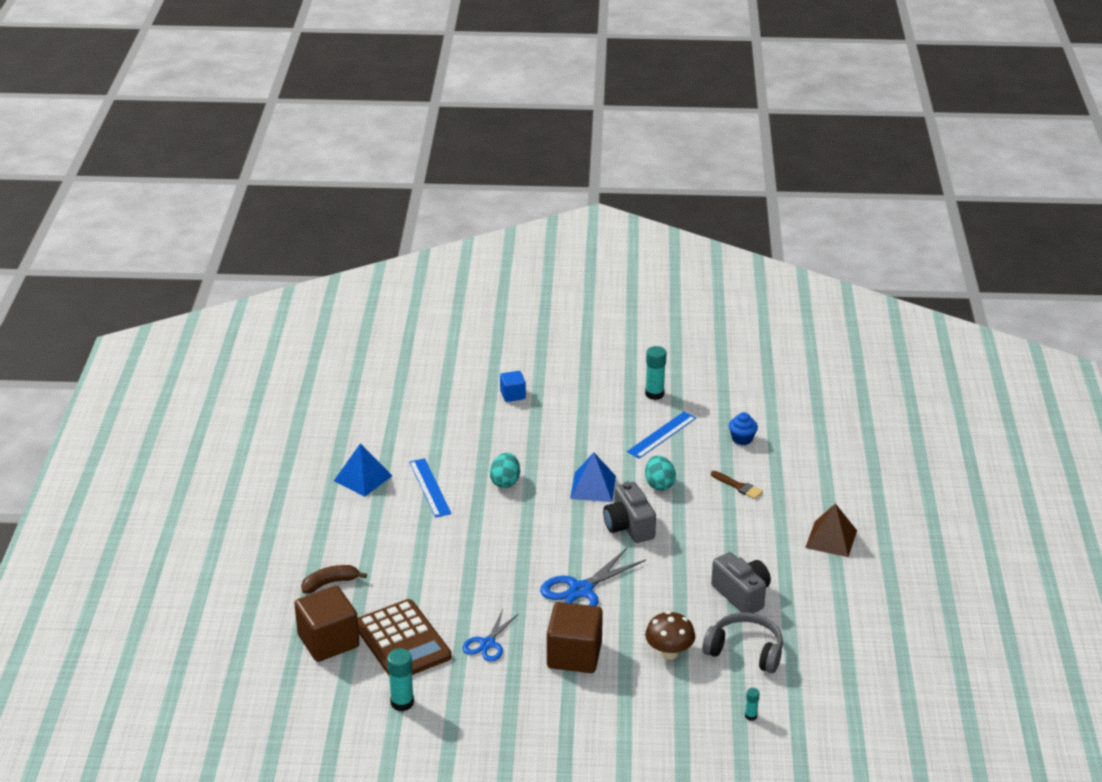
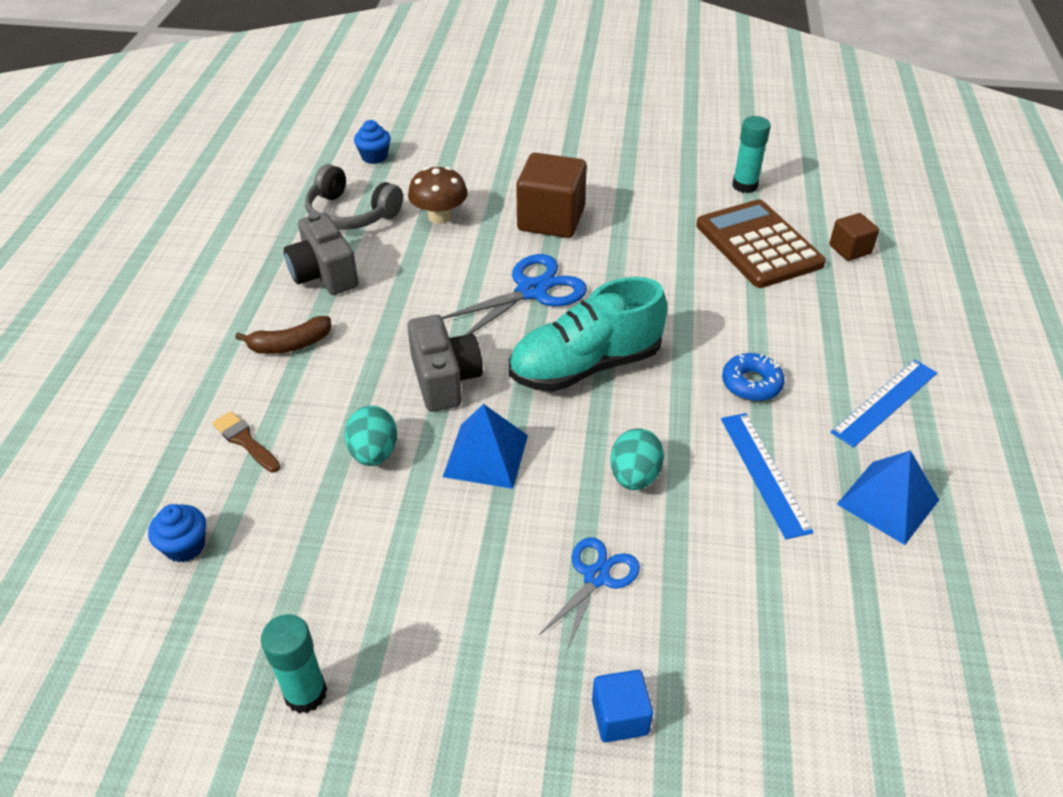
camera: 175 degrees left, 10 degrees up
brown cube [294,586,359,662] -> brown cube [829,213,879,261], size x0.53
brown banana [301,565,367,594] -> brown banana moved to [235,316,331,354]
blue scissors [462,610,519,662] -> blue scissors moved to [539,537,640,651]
blue ruler [627,411,696,459] -> blue ruler moved to [831,360,937,448]
turquoise glue stick [745,688,760,721] -> blue cupcake [354,120,391,164]
brown pyramid [805,503,857,557] -> none
none -> turquoise shoe [509,277,667,392]
none -> blue donut [722,353,785,401]

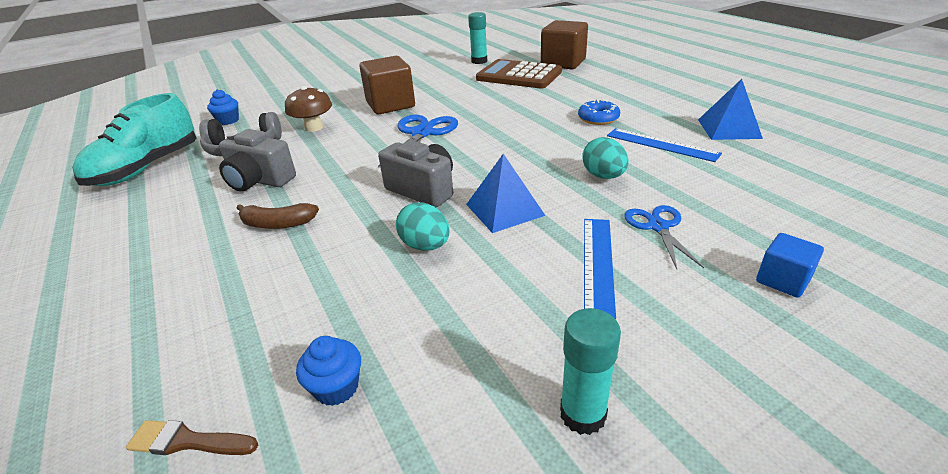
camera: 35 degrees left, 10 degrees down
brown brush [212,411,280,473] -> brown brush moved to [126,420,258,455]
brown banana [235,316,331,354] -> brown banana turned 60 degrees clockwise [236,203,319,229]
turquoise shoe [509,277,667,392] -> turquoise shoe moved to [72,93,196,186]
brown cube [829,213,879,261] -> brown cube [541,20,588,69], size x1.90
blue ruler [831,360,937,448] -> blue ruler moved to [584,219,616,319]

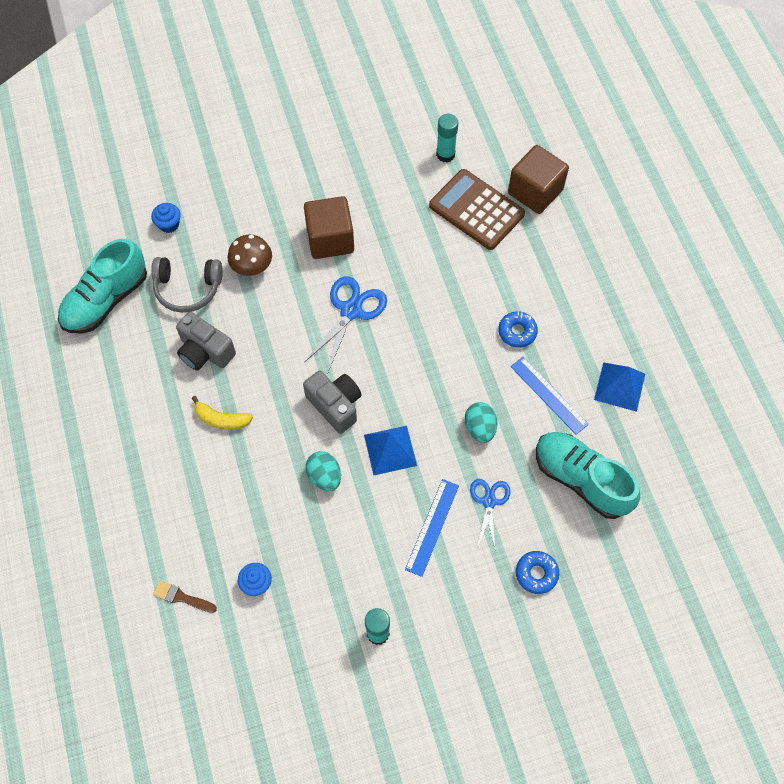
camera: 10 degrees right, 30 degrees up
brown banana [236,203,319,229] -> yellow banana [192,396,253,430]
blue cube [756,233,824,298] -> blue donut [516,551,559,594]
none -> turquoise shoe [536,432,640,519]

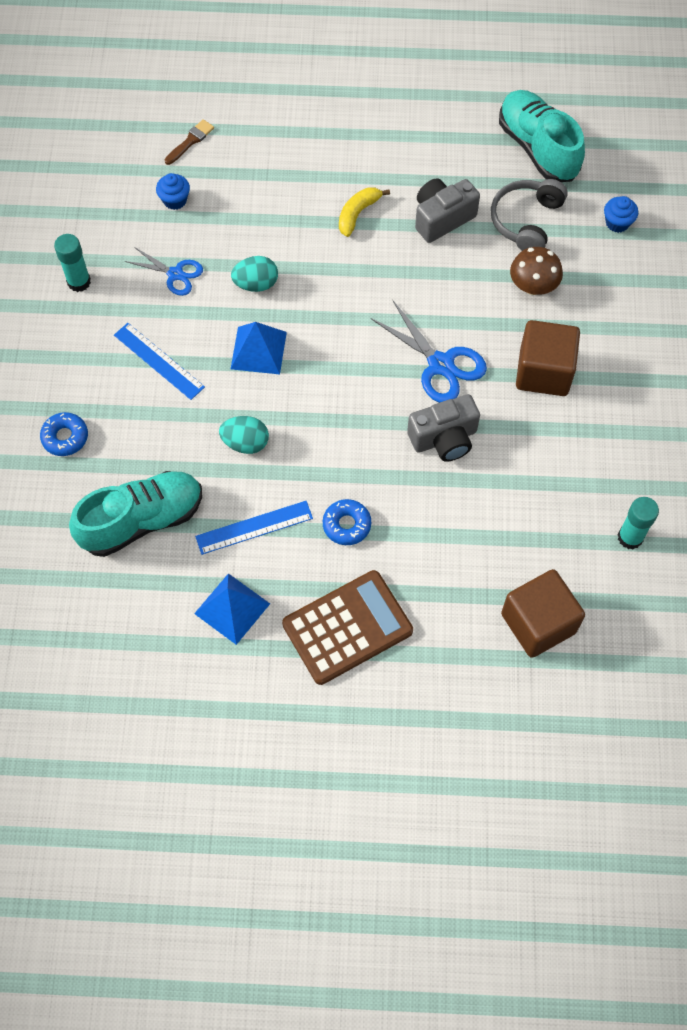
camera: 110 degrees right, 0 degrees up
grey camera [303,371,362,434] -> grey camera moved to [407,394,480,462]
brown calculator [429,169,525,250] -> brown calculator moved to [282,570,413,685]
blue scissors [470,479,511,548] -> blue scissors moved to [125,247,203,296]

